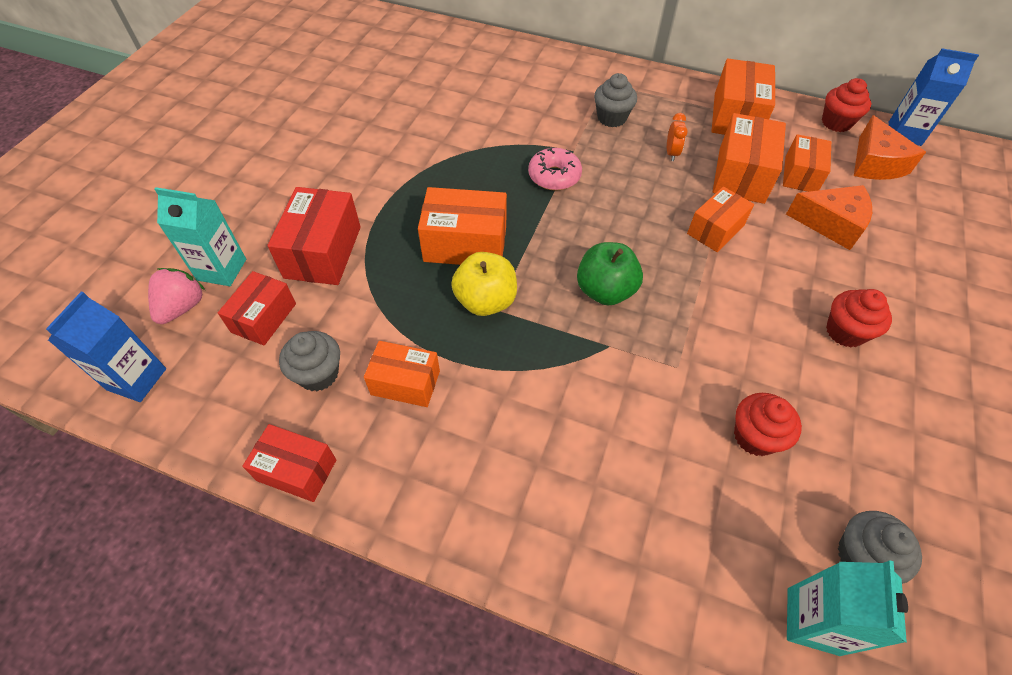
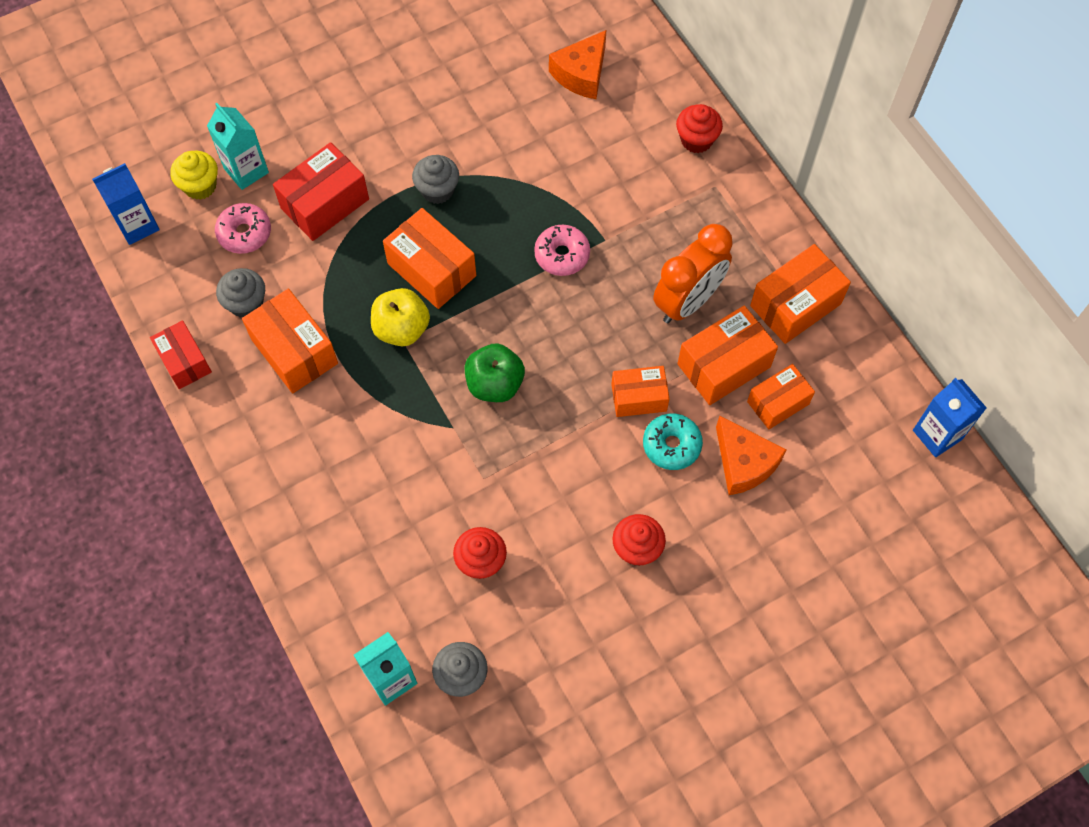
camera: 40 degrees right, 10 degrees up
pink strawberry [148,268,205,324] -> yellow cupcake [170,151,218,200]
red box [218,271,296,346] -> pink donut [215,203,271,254]
orange box [364,341,440,407] -> orange box [242,289,338,393], size x1.52
grey cupcake [594,73,637,127] -> grey cupcake moved to [412,155,459,204]
orange clock [667,113,688,161] -> orange clock [653,224,732,323], size x2.41
red cupcake [822,78,871,132] -> red cupcake moved to [676,104,723,153]
orange cheese [854,115,926,180] -> orange cheese moved to [549,30,606,99]
none -> turquoise donut [643,413,703,470]

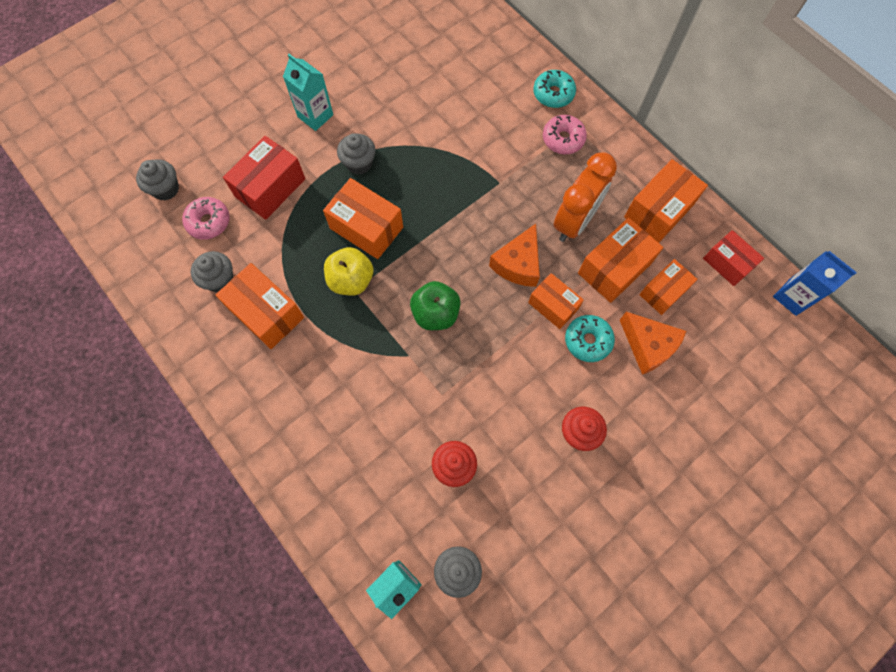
camera: 10 degrees left, 5 degrees up
blue carton [92,163,160,245] -> none
red box [150,321,212,389] -> red box moved to [703,230,764,286]
yellow cupcake [170,151,218,200] -> grey cupcake [136,159,179,201]
turquoise carton [207,103,269,190] -> turquoise carton moved to [283,54,333,131]
pink donut [534,225,590,276] -> pink donut moved to [543,115,587,154]
orange cheese [549,30,606,99] -> orange cheese moved to [489,224,540,287]
orange box [611,366,670,417] -> orange box turned 60 degrees clockwise [528,273,584,329]
red cupcake [676,104,723,153] -> turquoise donut [533,70,576,108]

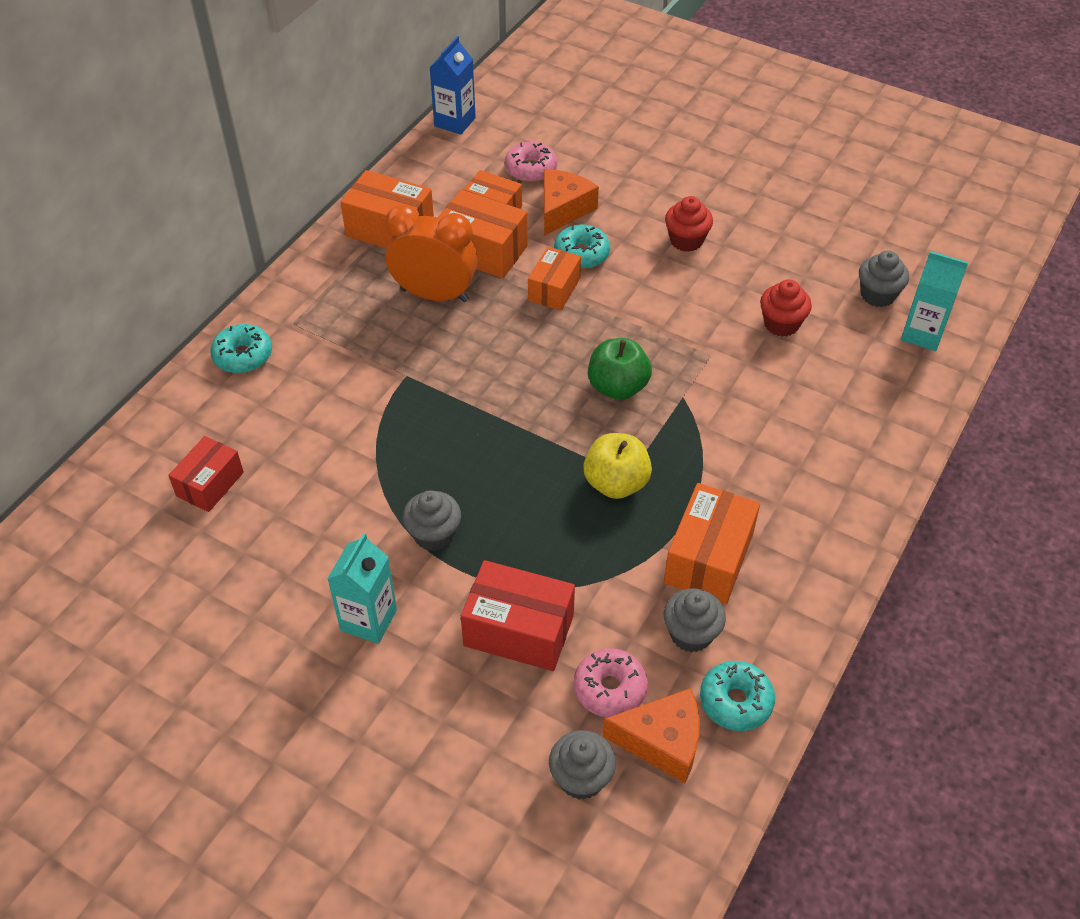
camera: 110 degrees left, 20 degrees down
orange box [323,178,403,259] -> none
orange cheese [489,224,540,287] -> orange cheese moved to [602,688,700,783]
pink donut [543,115,587,154] -> pink donut moved to [505,141,557,182]
red box [703,230,764,286] -> red box moved to [168,436,244,512]
none -> turquoise donut [700,661,775,731]

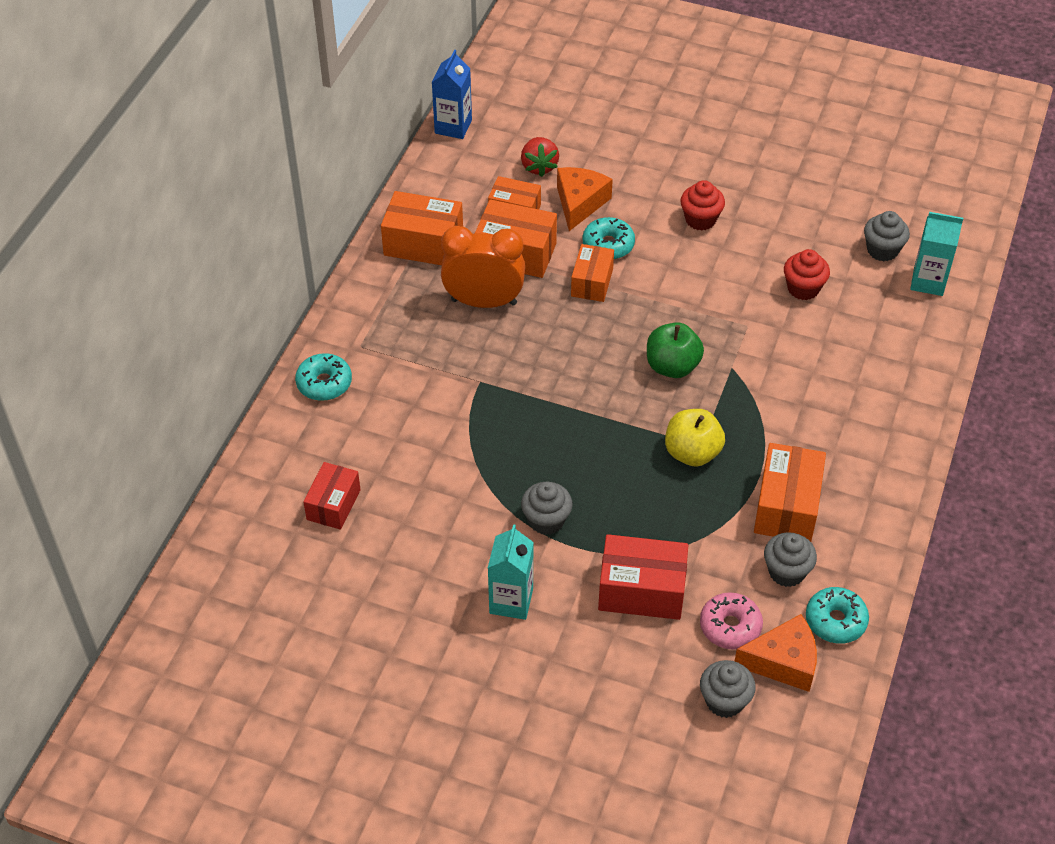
camera: 10 degrees left, 0 degrees up
pink donut [505,141,557,182] -> red strawberry [521,137,559,177]

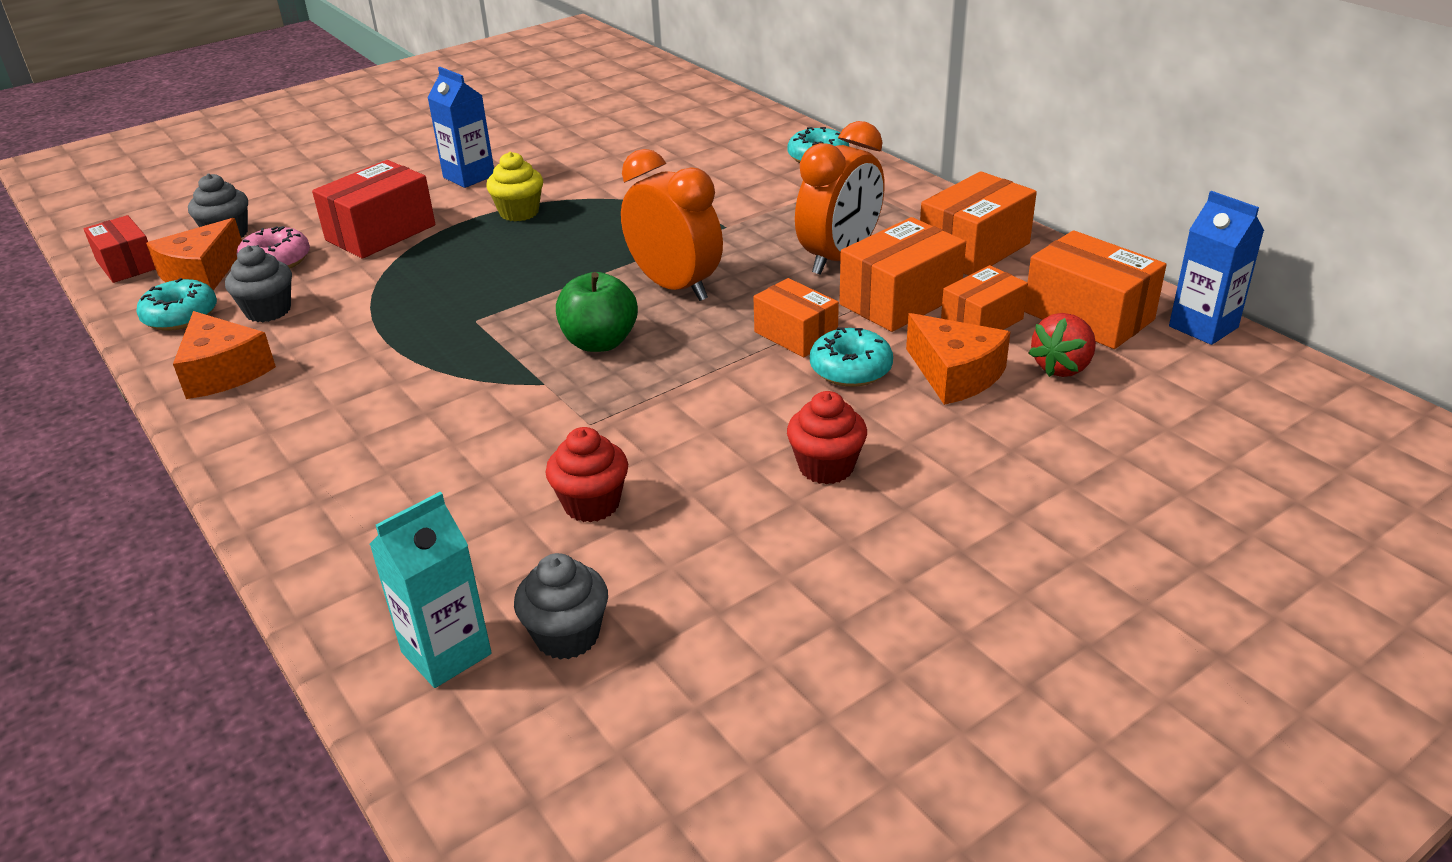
camera: 125 degrees right, 15 degrees down
red box [303,462,361,530] -> red box moved to [84,215,156,283]
turquoise carton [488,524,534,620] -> blue carton [427,67,494,188]
red strawberry [521,137,559,177] -> red strawberry turned 75 degrees counterclockwise [1029,313,1096,377]
grey cupcake [521,482,573,535] -> yellow cupcake [486,152,543,221]
yellow apple [665,409,725,467] -> none
orange box [754,443,826,542] -> orange box moved to [1024,230,1166,349]
none -> orange cheese [173,311,276,399]
none -> orange clock [621,149,723,301]

